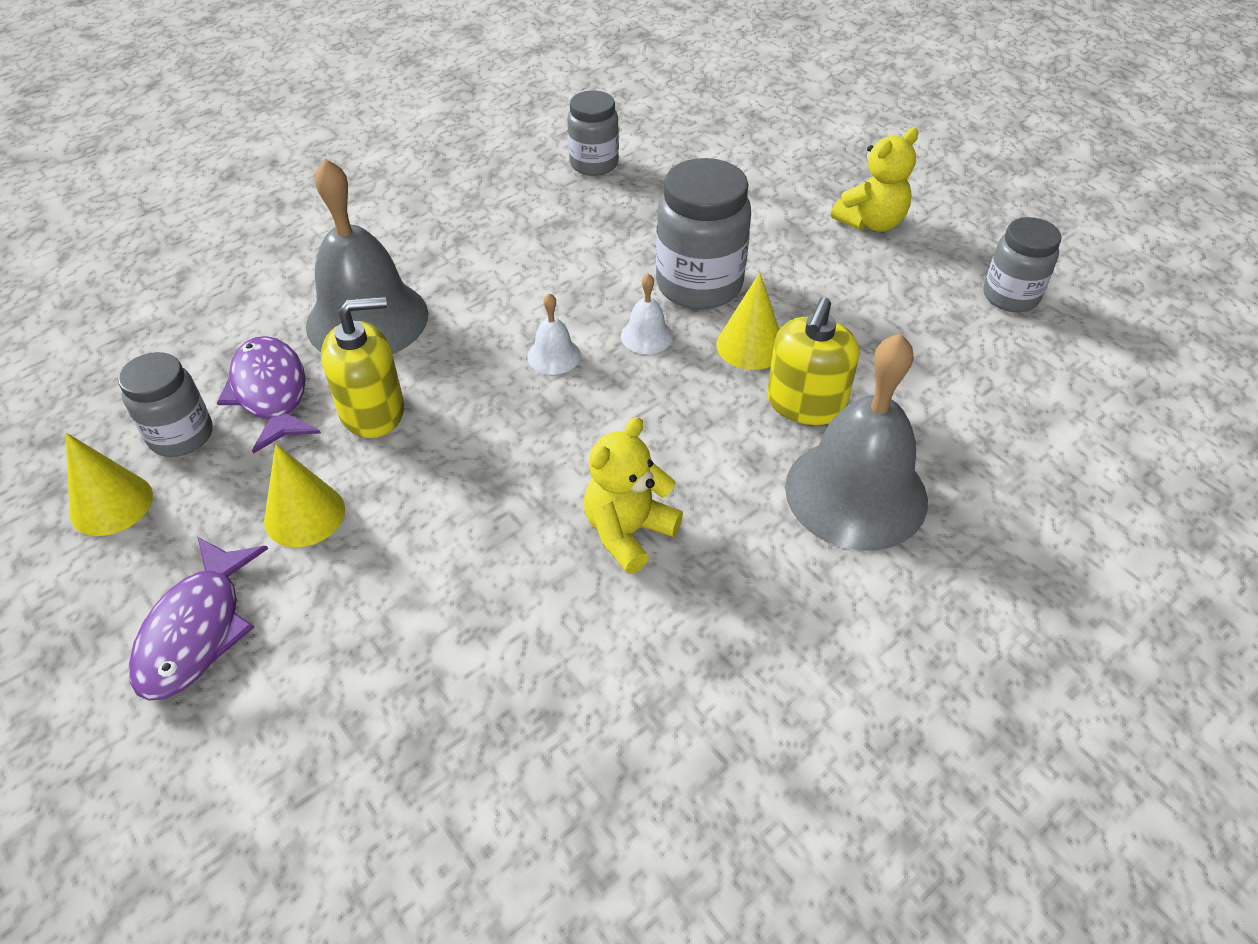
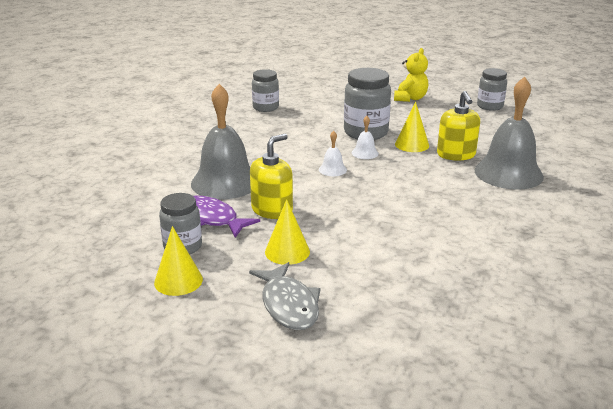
camera: 30 degrees left, 20 degrees down
purple fish [129,536,268,701] -> grey fish [249,262,321,330]
yellow teddy bear [584,417,683,574] -> none

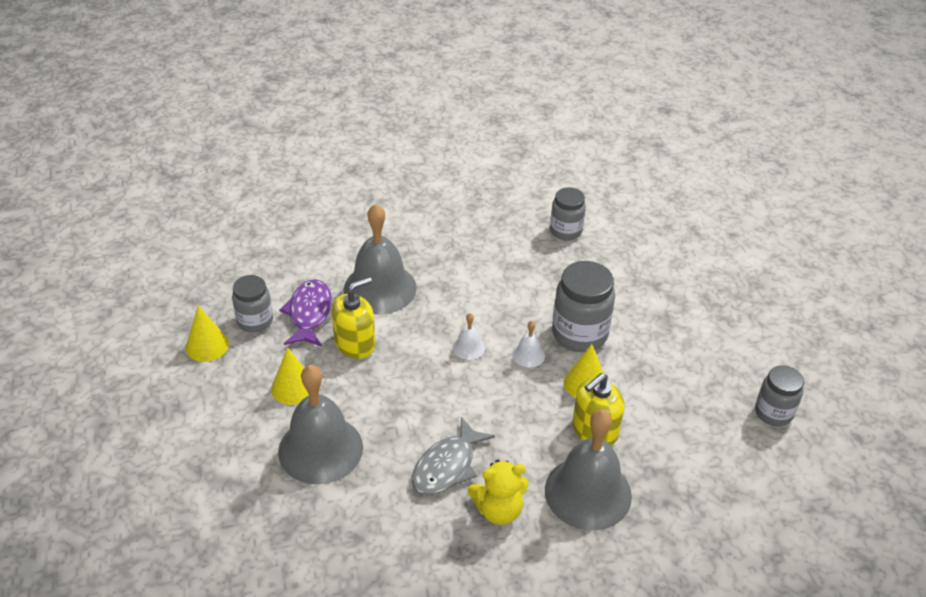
camera: 55 degrees right, 15 degrees up
grey fish [249,262,321,330] -> grey fish moved to [412,417,495,495]
yellow soap dispenser [250,134,293,219] -> yellow soap dispenser turned 45 degrees counterclockwise [331,277,376,359]
yellow teddy bear [394,48,428,102] -> yellow teddy bear moved to [468,460,529,525]
none -> grey bell [278,365,363,484]

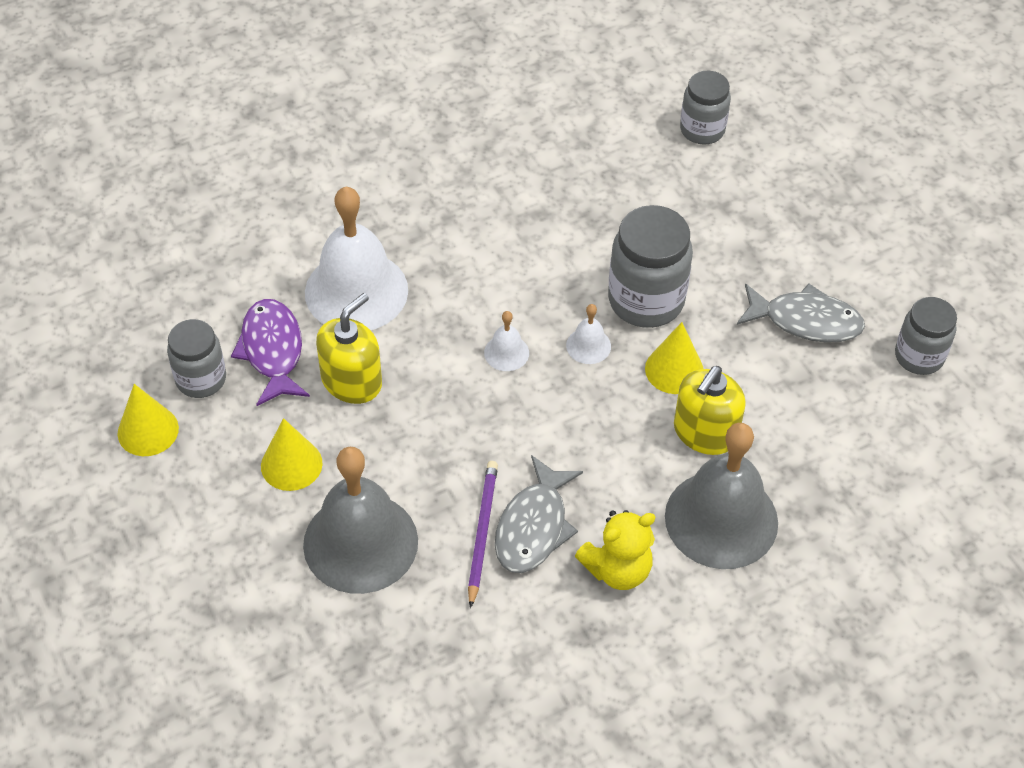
camera: 15 degrees left, 10 degrees up
grey bell [344,204,417,314] -> white bell [305,187,408,330]
grey jar [550,187,586,241] -> grey jar moved to [680,71,731,144]
none -> purple pencil [468,461,498,608]
none -> grey fish [737,283,865,343]

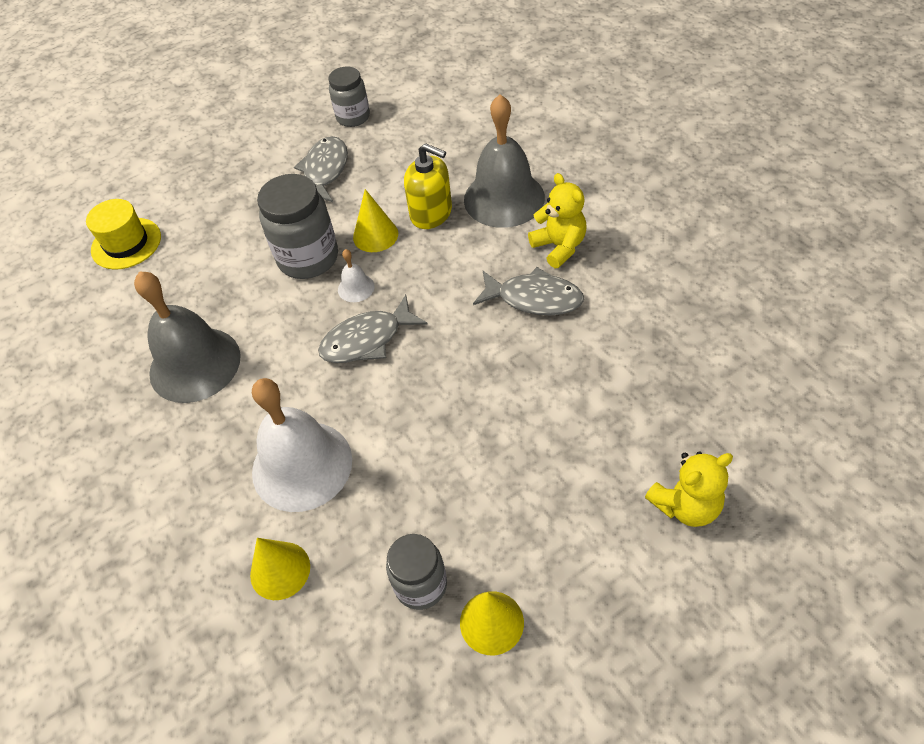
camera: 90 degrees left, 0 degrees up
purple fish [231,299,310,406] -> none
yellow cone [261,418,323,491] -> yellow cone moved to [250,538,310,600]
grey bell [303,447,418,594] -> grey bell moved to [134,271,241,403]
yellow soap dispenser [316,293,382,404] -> none
purple pencil [468,461,498,608] -> none
white bell [484,311,529,371] -> grey fish [318,295,428,363]
grey jar [680,71,731,144] -> yellow hat [86,199,161,270]
none -> yellow teddy bear [645,451,733,527]

